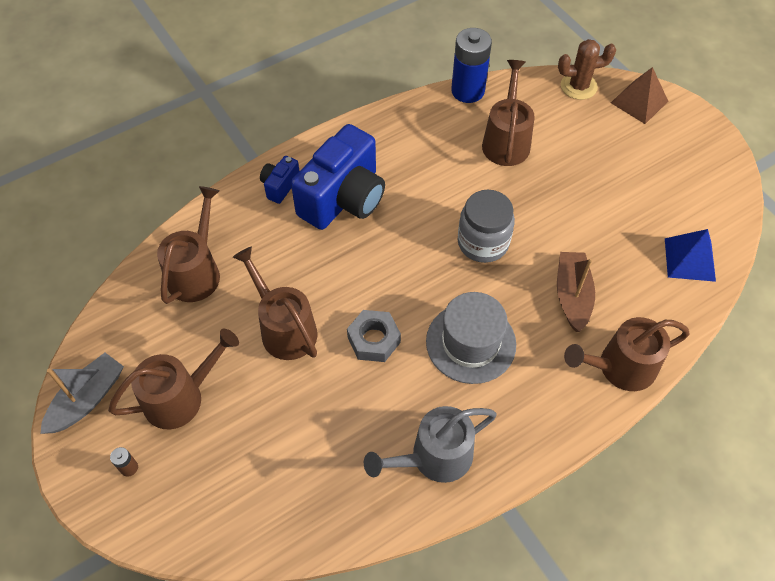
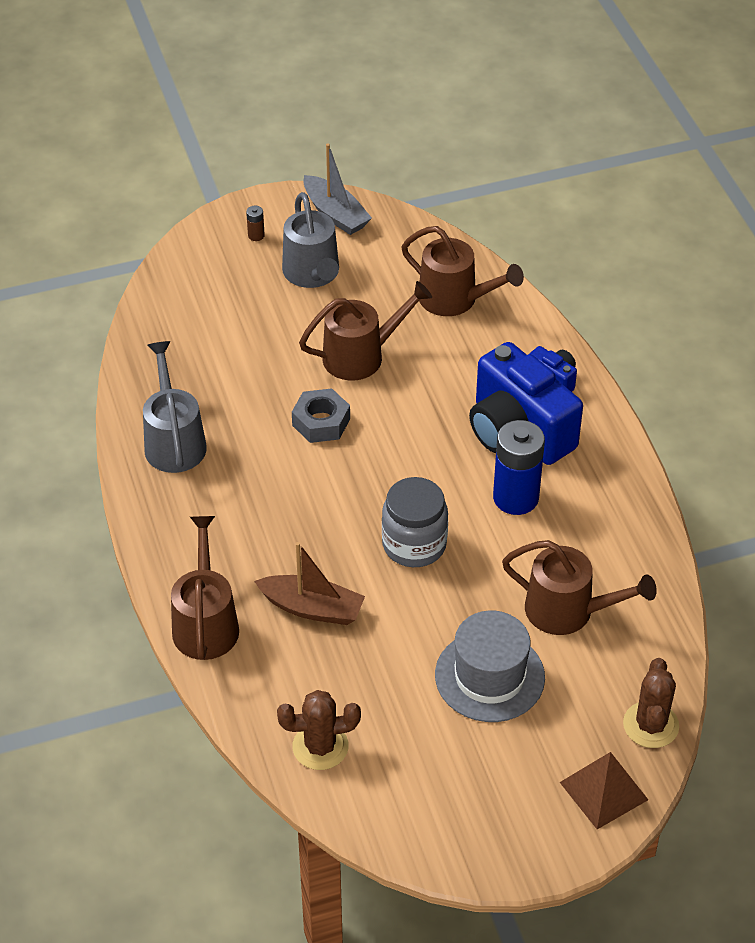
camera: 105 degrees right, 10 degrees down
brown watering can [108,329,239,429] -> grey watering can [282,192,339,288]
grey hat [426,292,516,384] -> grey hat moved to [435,611,545,722]
blue battery [451,28,492,103] -> blue battery moved to [493,420,545,515]
blue pyramid [665,229,716,282] -> brown cactus [277,690,361,770]

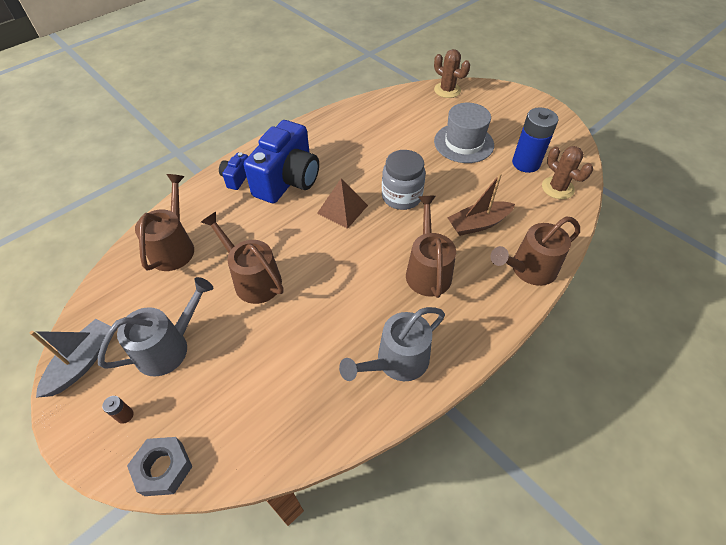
camera: 115 degrees left, 5 degrees up
brown boat [254,542,365,625] -> brown boat turned 105 degrees counterclockwise [447,173,515,236]
grey nut [292,388,350,443] -> grey nut moved to [127,437,193,496]
blue battery [493,420,545,515] -> blue battery moved to [512,107,558,173]
brown watering can [502,540,657,635] -> brown watering can moved to [406,196,456,298]
brown pyramid [560,752,648,829] -> brown pyramid moved to [317,179,368,229]
brown cactus [623,658,679,748] -> brown cactus turned 60 degrees clockwise [434,49,470,98]

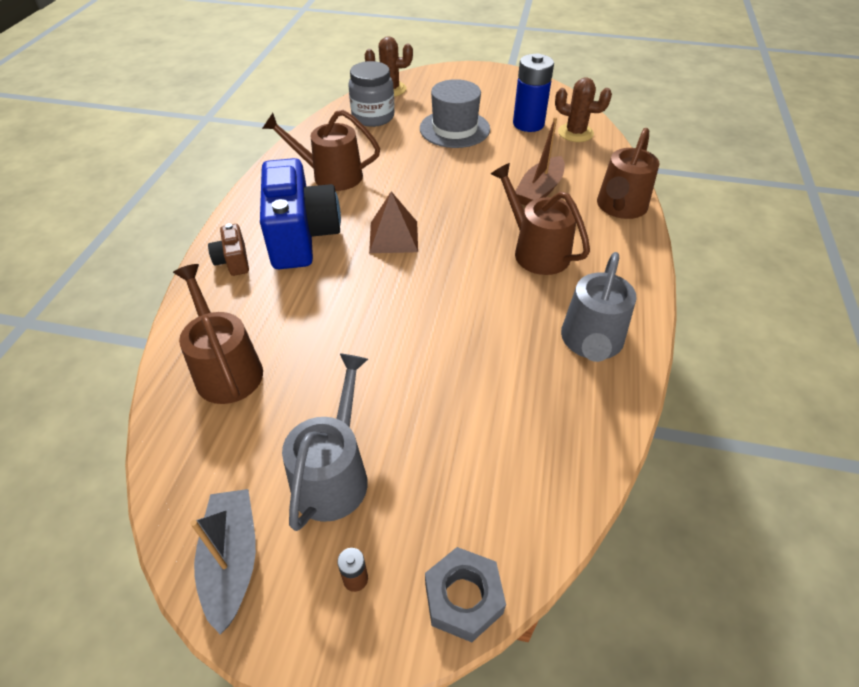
camera: 35 degrees left, 5 degrees down
brown watering can [201,212,283,304] -> brown watering can moved to [262,110,380,191]
blue camera [219,152,248,190] -> brown camera [208,223,249,276]
grey jar [382,150,426,210] -> grey jar moved to [348,61,394,127]

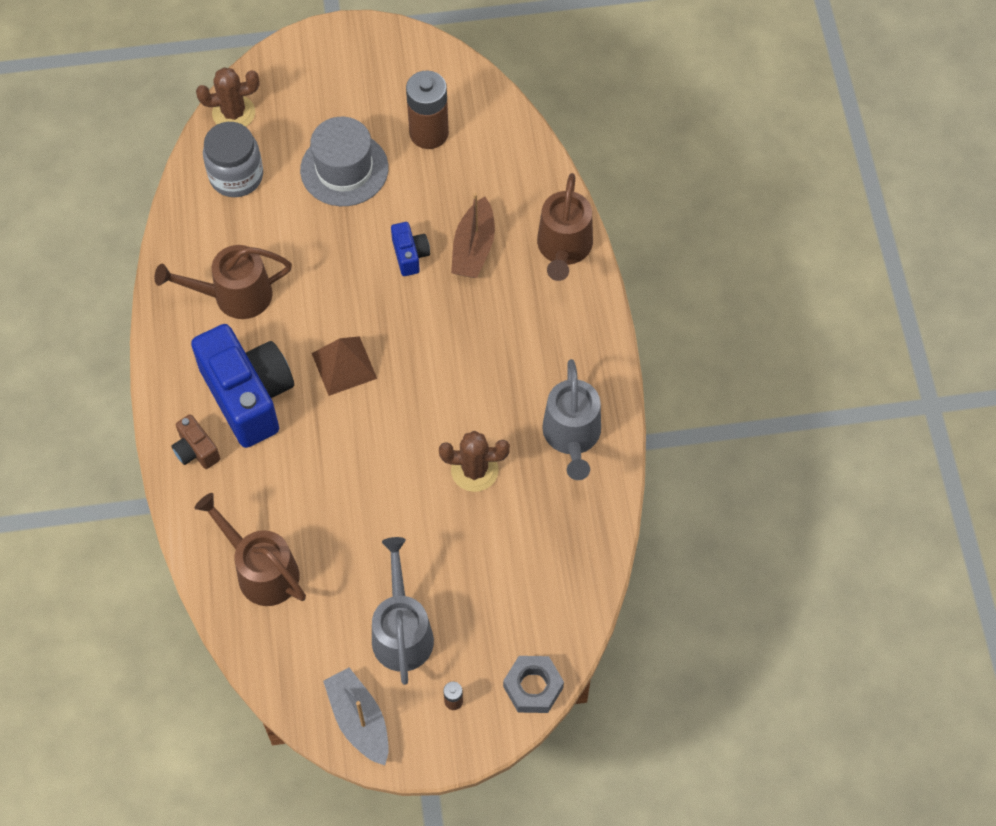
camera: 20 degrees left, 15 degrees up
brown watering can [491,163,590,275] -> none
blue battery [513,53,554,132] -> brown battery [406,71,449,149]
brown cactus [555,78,612,142] -> brown cactus moved to [439,431,510,492]
none -> blue camera [391,222,430,276]

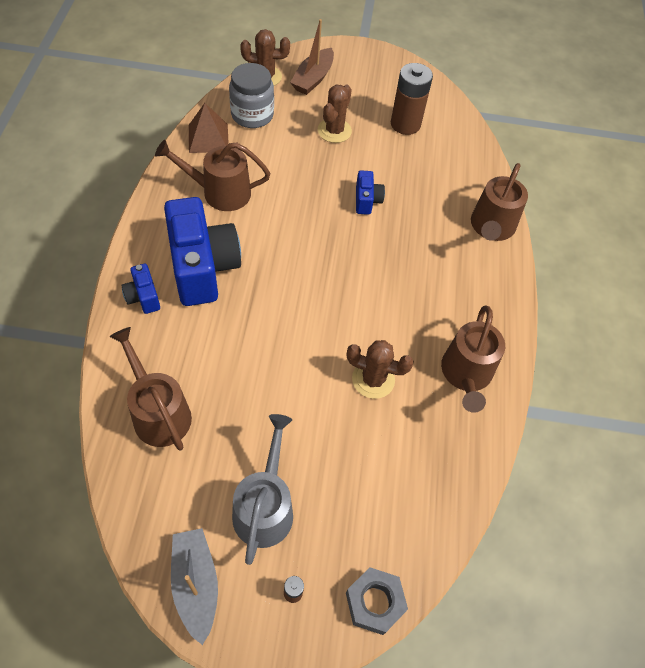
camera: 10 degrees right, 5 degrees down
brown camera [172,414,220,469] -> blue camera [121,264,160,314]
grey hat [300,117,388,206] -> brown cactus [318,84,352,143]
brown pyramid [312,336,377,396] -> brown pyramid moved to [189,103,229,153]
brown boat [451,193,495,278] -> brown boat moved to [290,19,334,95]
grey watering can [542,359,601,480] -> brown watering can [441,305,505,413]

